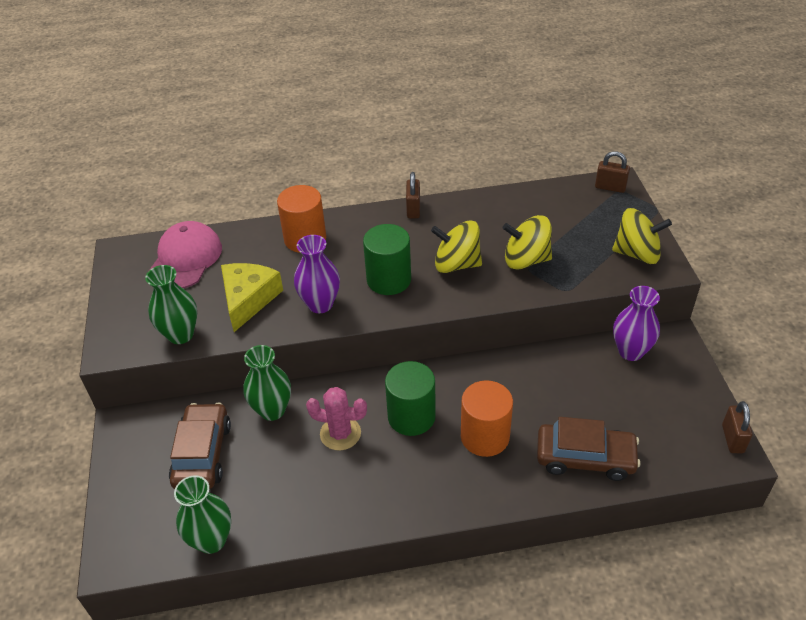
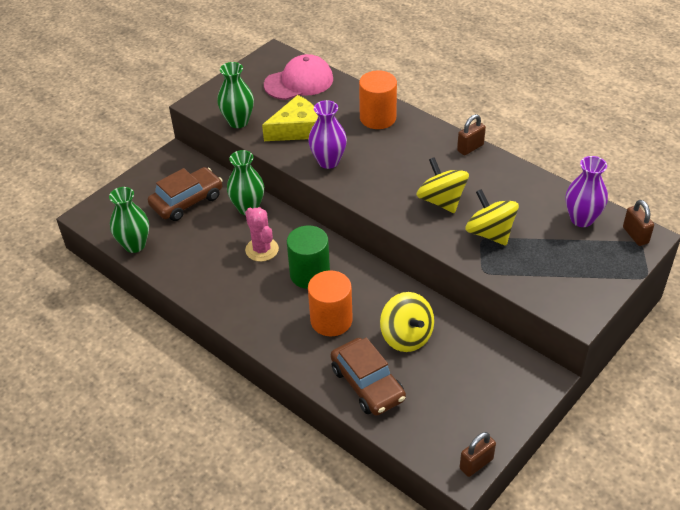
camera: 50 degrees right, 0 degrees up
green cylinder [363,224,411,295] -> none
yellow spinning top [612,208,672,264] -> yellow spinning top moved to [380,292,434,352]
purple vase [613,286,660,361] -> purple vase moved to [566,156,608,227]

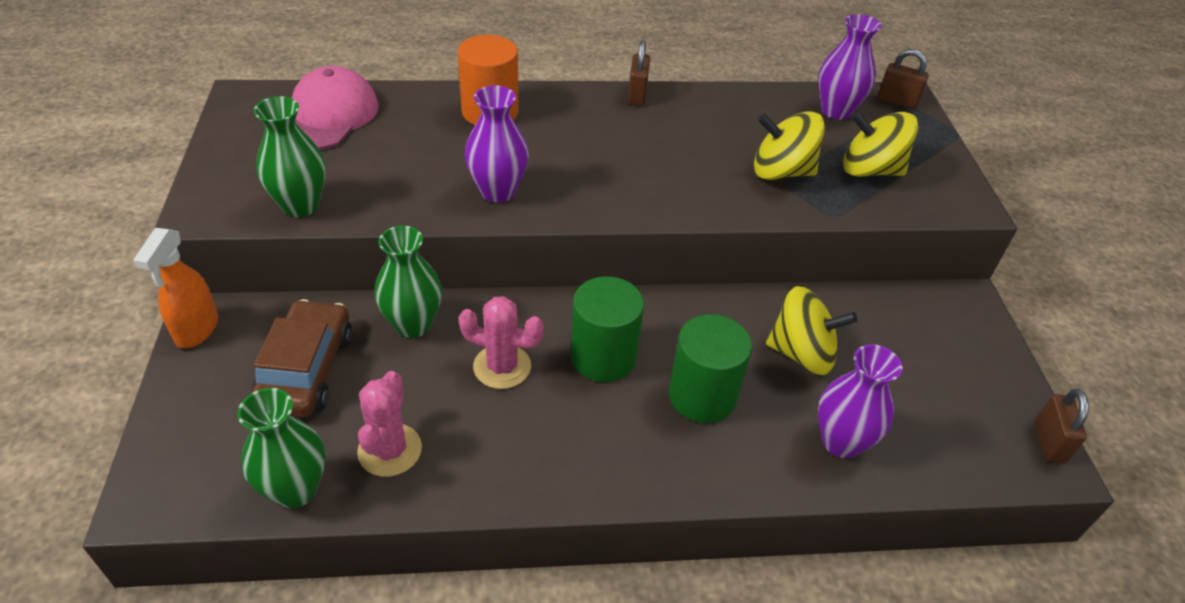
camera: 50 degrees left, 0 degrees up
yellow cheese [262,95,318,141] -> none
orange cylinder [308,270,353,336] -> green cylinder [669,314,752,423]
brown car [331,337,406,416] -> purple vase [818,344,902,458]
yellow spinning top [416,157,469,213] -> yellow spinning top moved to [843,111,918,177]
none -> orange spray bottle [133,228,218,348]
none -> pink cactus [357,371,422,477]

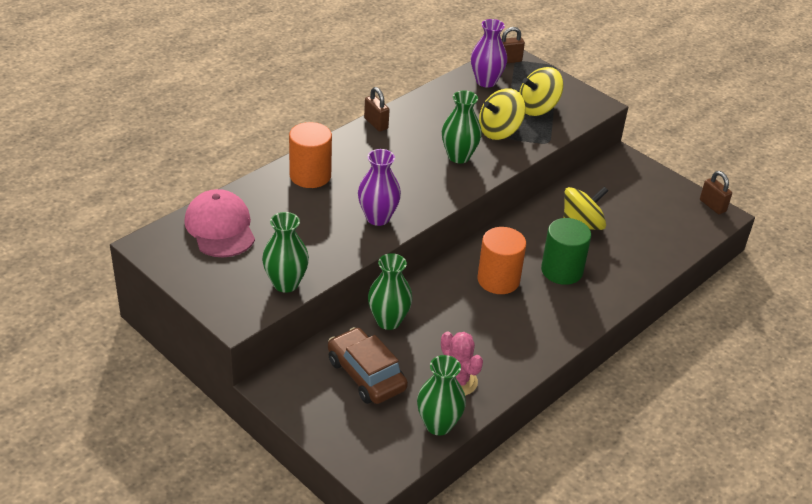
camera: 40 degrees left, 5 degrees down
orange spray bottle [133,228,218,348] -> none
pink cactus [458,296,544,389] -> none
green cylinder [570,276,644,382] -> orange cylinder [477,227,526,294]
purple vase [818,344,902,458] -> none
none -> green vase [442,90,482,163]

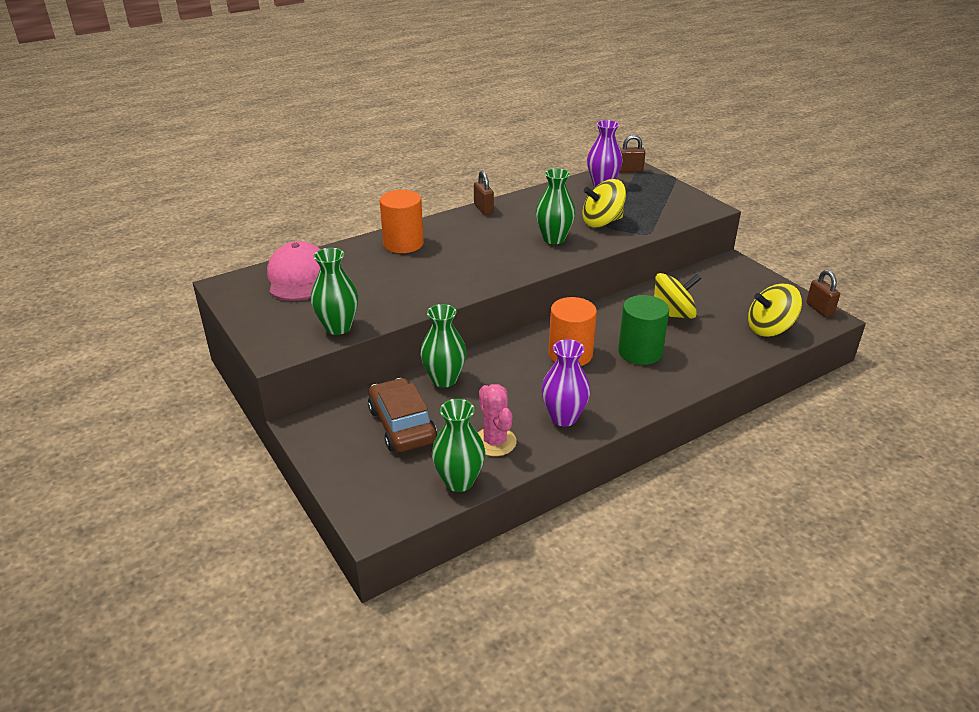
camera: 15 degrees right, 5 degrees down
purple vase [358,149,401,226] -> purple vase moved to [541,339,590,427]
yellow spinning top [519,67,563,116] -> yellow spinning top moved to [748,284,802,337]

